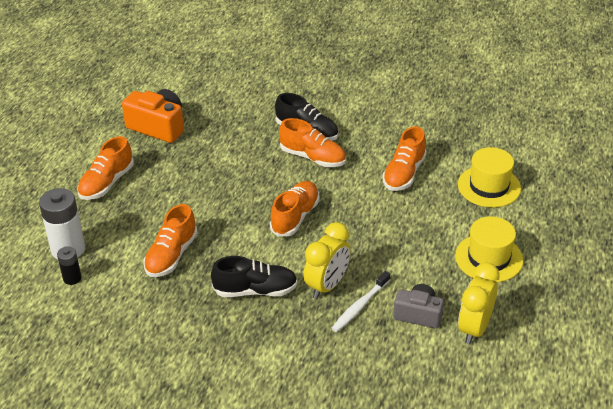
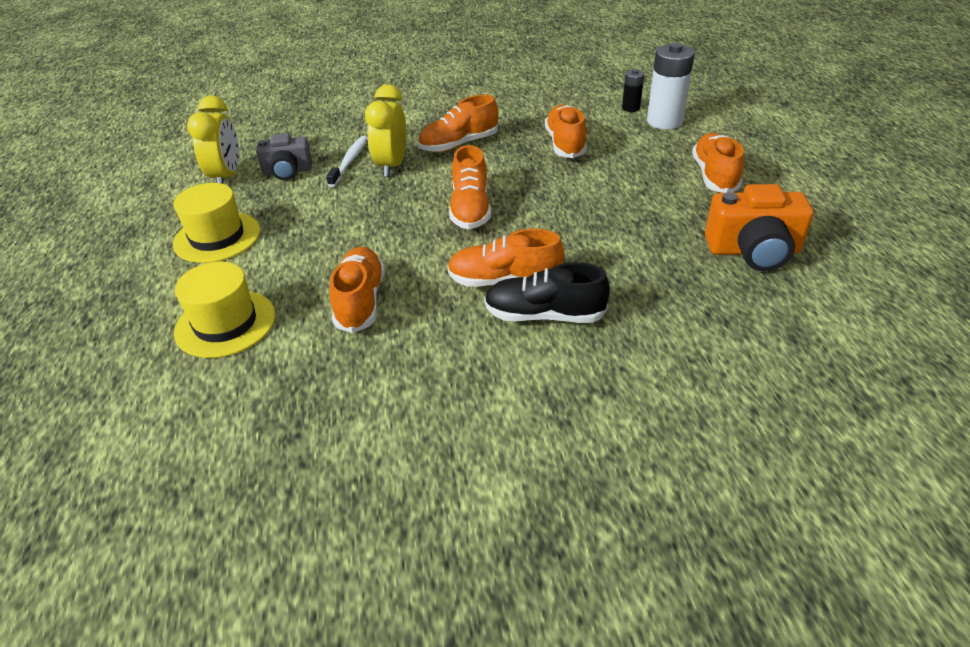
camera: 155 degrees right, 0 degrees up
black shoe [211,256,298,297] -> orange shoe [418,95,498,152]

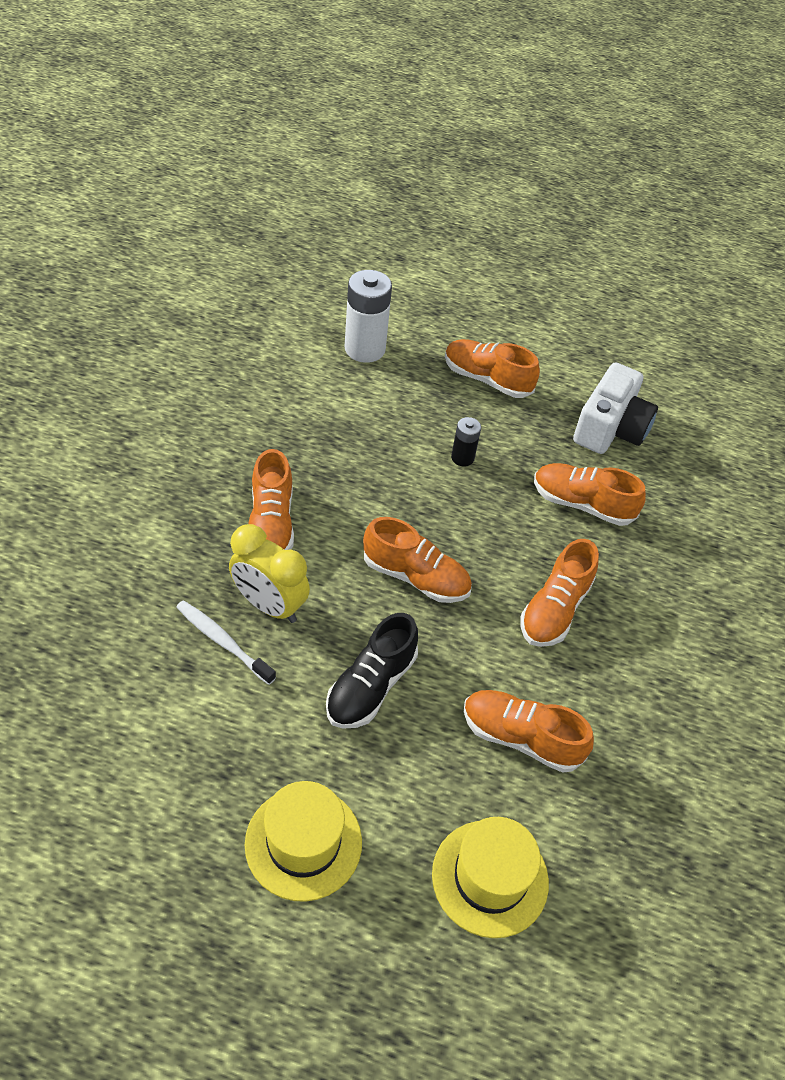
camera: 70 degrees left, 10 degrees up
yellow clock [187,96,239,184] -> none
grey camera [256,133,312,180] -> none
black shoe [484,262,610,323] -> black shoe moved to [326,613,418,729]
orange shoe [545,105,587,158] -> orange shoe moved to [534,463,646,526]
black battery [622,69,644,112] -> black battery moved to [451,417,481,467]
orange camera [705,184,814,271] -> white camera [573,362,658,454]

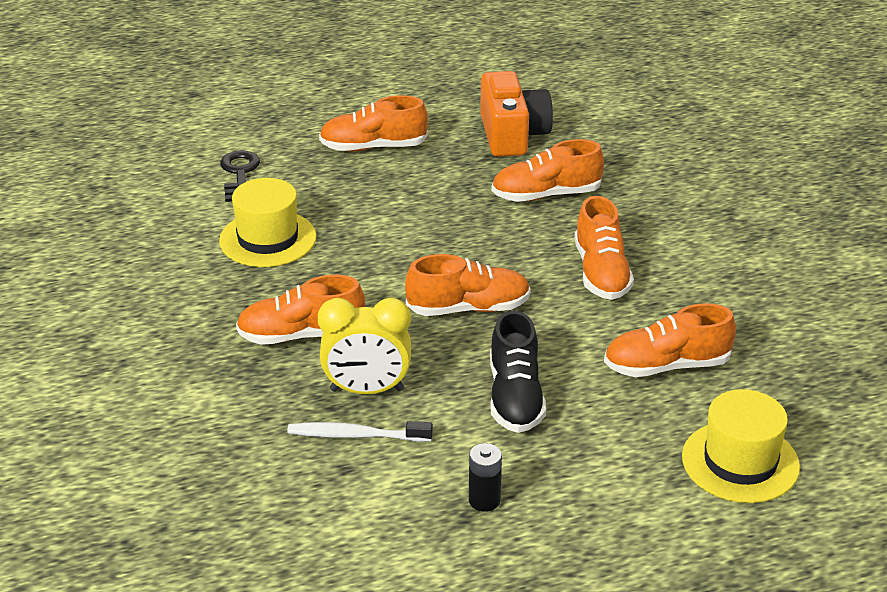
camera: 30 degrees left, 15 degrees down
yellow hat [245,781,362,902] -> yellow hat moved to [219,178,316,267]
orange shoe [249,449,294,550] -> orange shoe turned 120 degrees clockwise [236,275,365,345]
white battery [345,270,392,363] -> black key [220,151,260,202]
black battery [451,417,481,467] -> black battery moved to [469,443,502,512]
white camera [573,362,658,454] -> orange camera [480,71,553,157]

